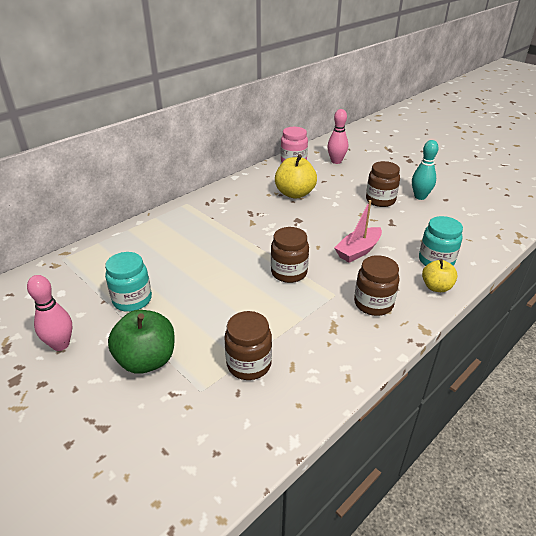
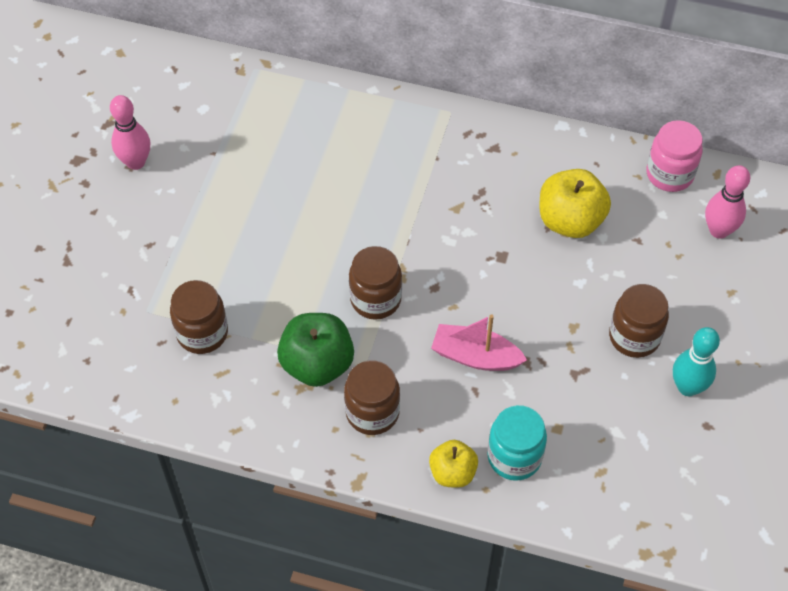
camera: 60 degrees right, 20 degrees up
turquoise jar [105,252,152,312] -> none
green apple [108,310,175,374] -> green apple moved to [277,313,354,387]

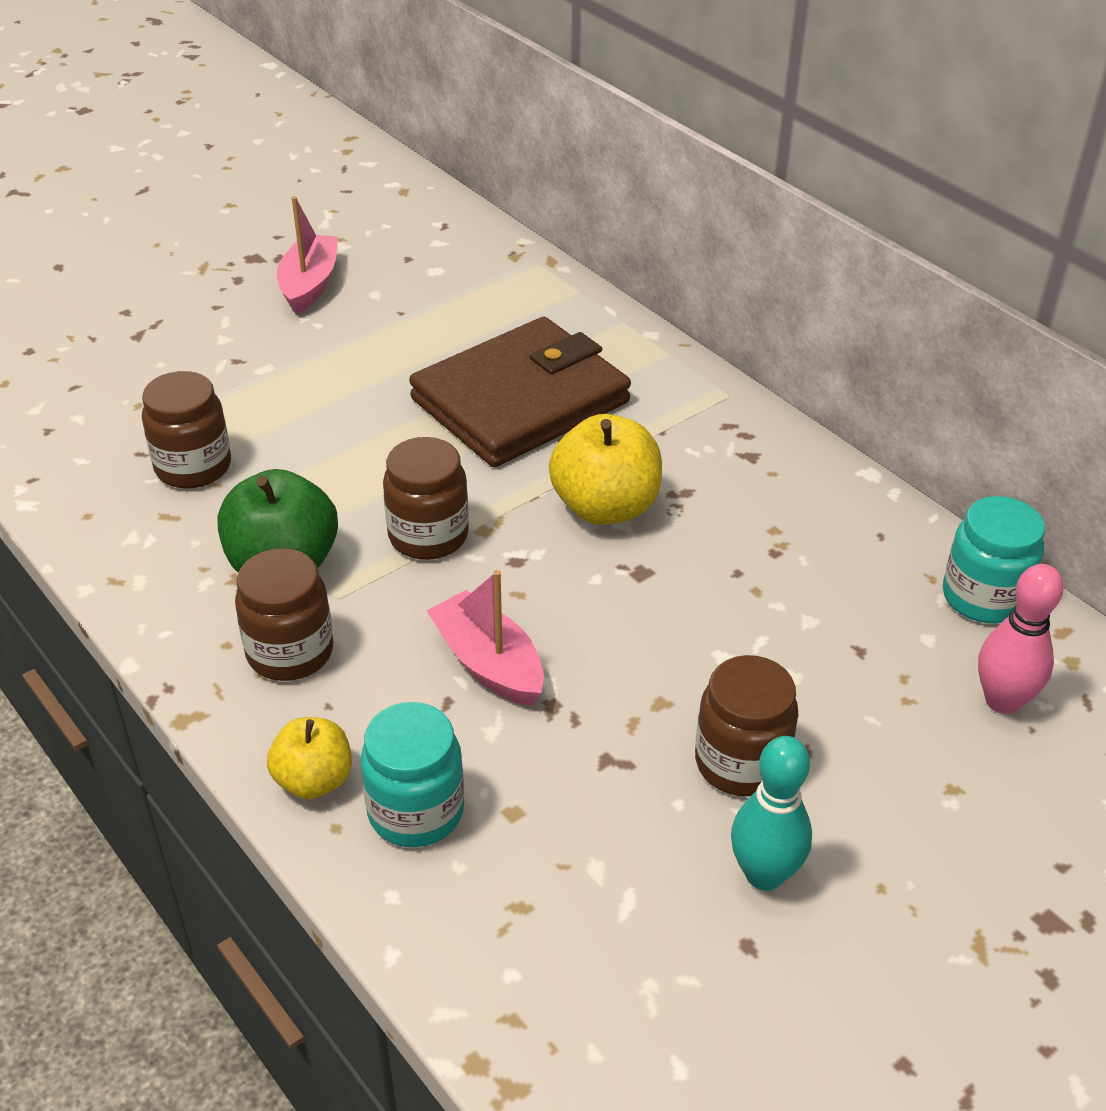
camera: 35 degrees right, 15 degrees down
pink bowling pin [110,95,150,170] -> pink boat [277,196,338,315]
yellow apple [540,169,611,238] -> yellow apple moved to [549,414,662,525]
pink jar [646,120,703,192] -> turquoise jar [943,496,1045,623]
none -> brown wallet [409,317,631,467]

